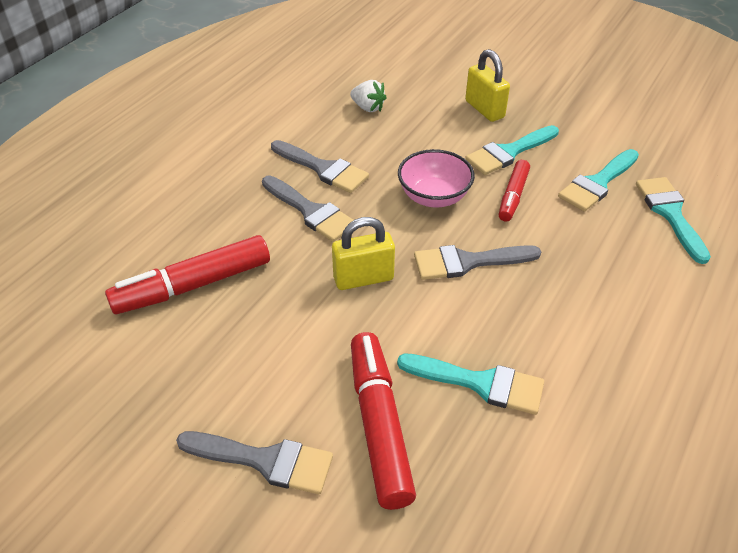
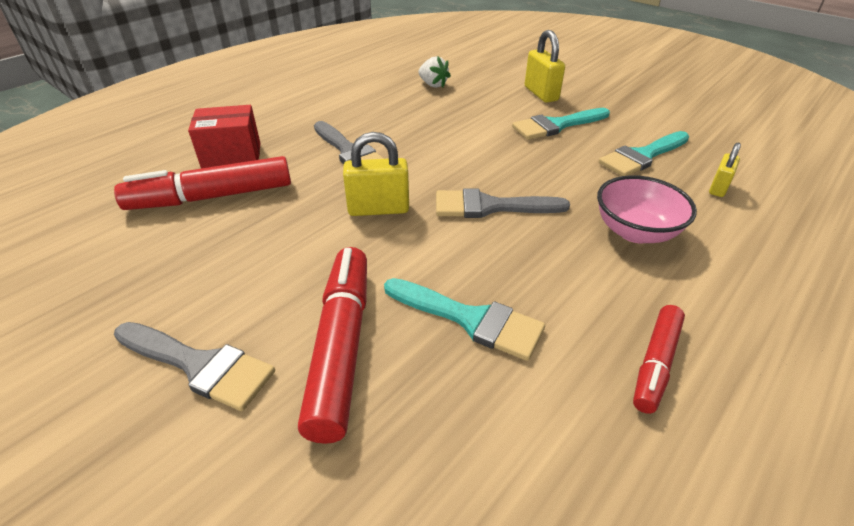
camera: 10 degrees right, 5 degrees down
grey brush [271,140,369,193] -> none
pink bowl [398,149,475,208] -> pink bowl moved to [597,175,697,243]
red marker [499,160,530,222] -> red marker moved to [633,305,685,414]
turquoise brush [636,177,711,264] -> yellow padlock [709,143,741,197]
none -> red box [188,105,261,169]

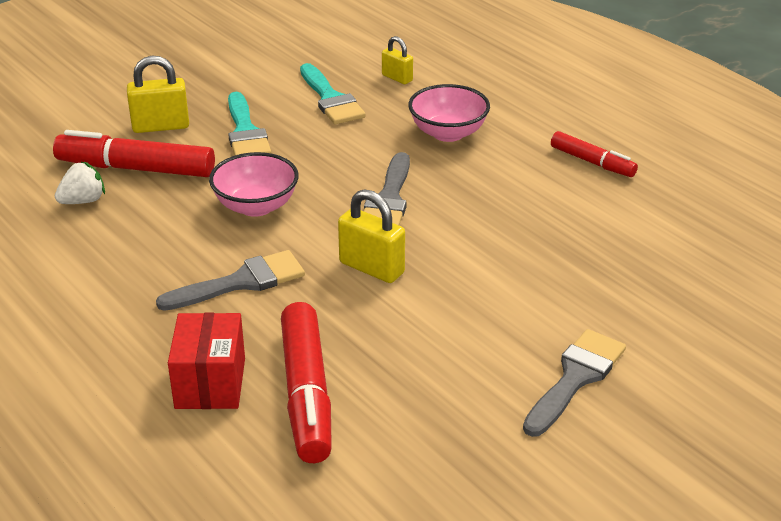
camera: 80 degrees left, 5 degrees down
red marker [298,247,367,444] -> red marker moved to [53,130,215,177]
yellow padlock [343,132,409,216] -> yellow padlock turned 60 degrees counterclockwise [338,189,405,283]
turquoise brush [384,278,545,361] -> none
none -> pink bowl [209,152,299,217]

